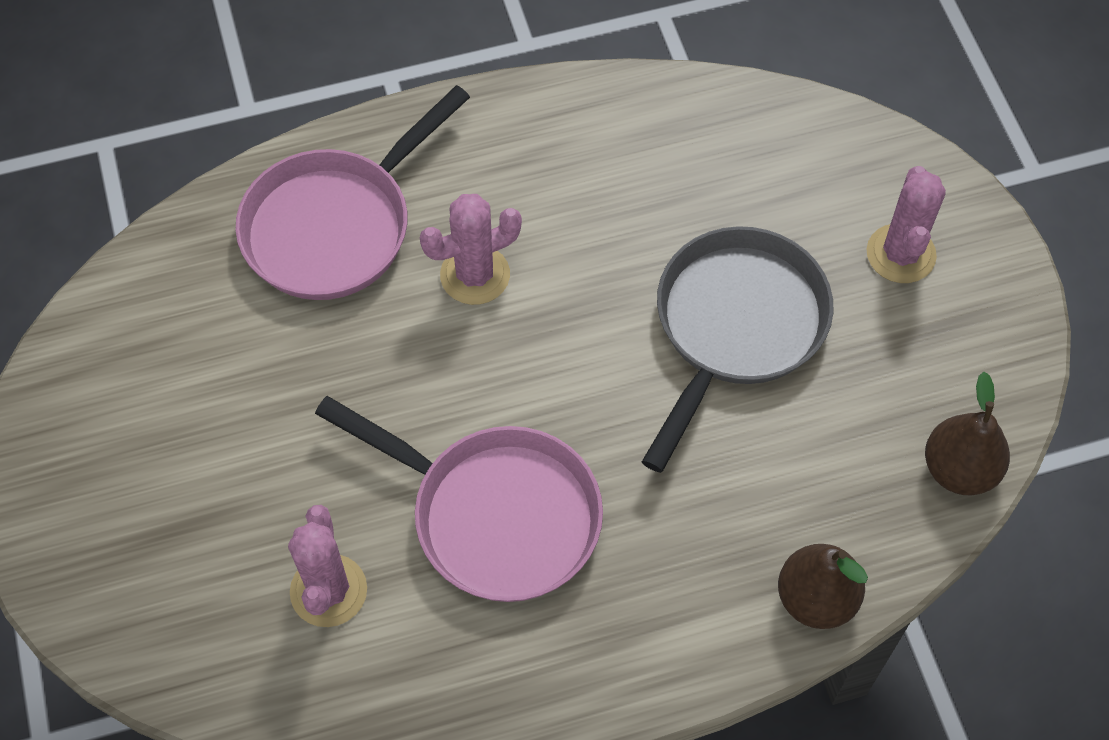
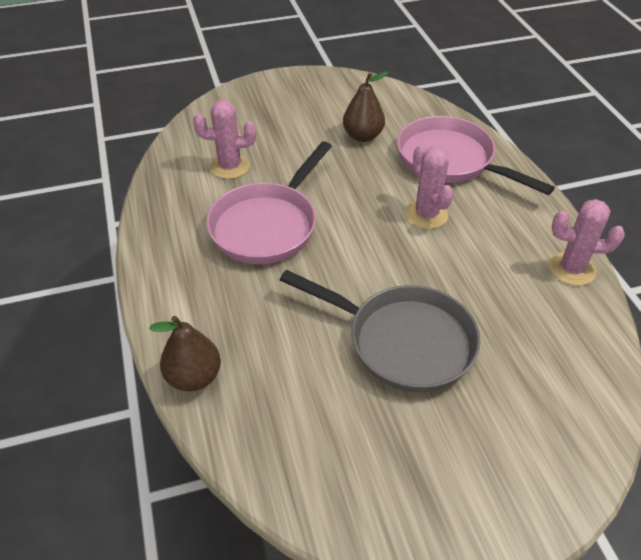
camera: 90 degrees right, 15 degrees down
pink cactus [867,166,946,283] -> pink cactus moved to [549,199,625,286]
brown pear [925,372,1010,495] -> brown pear moved to [343,71,388,142]

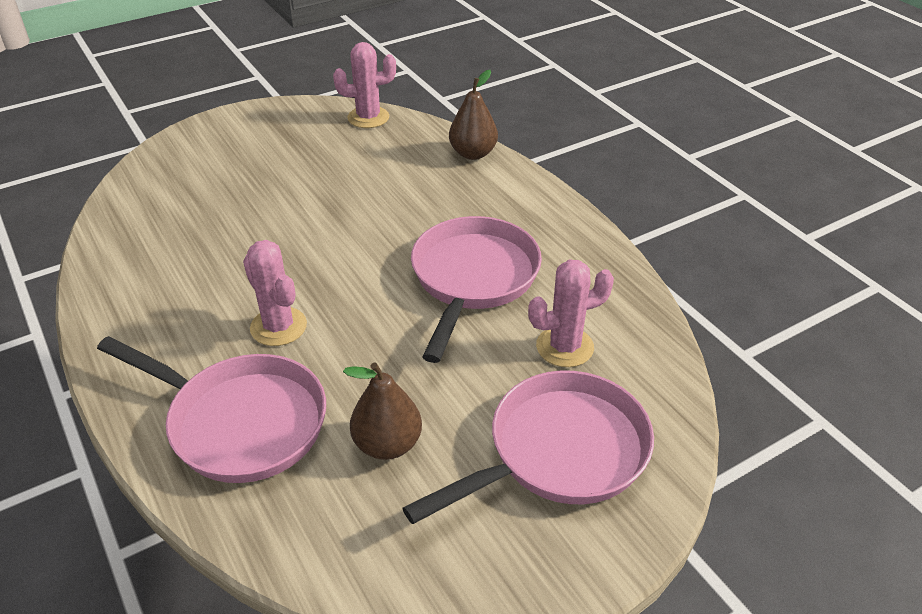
camera: 165 degrees right, 5 degrees down
grey pan [280,270,481,393] -> none
pink cactus [549,199,625,286] -> pink cactus moved to [333,42,396,128]
none -> pink pan [402,370,654,524]

